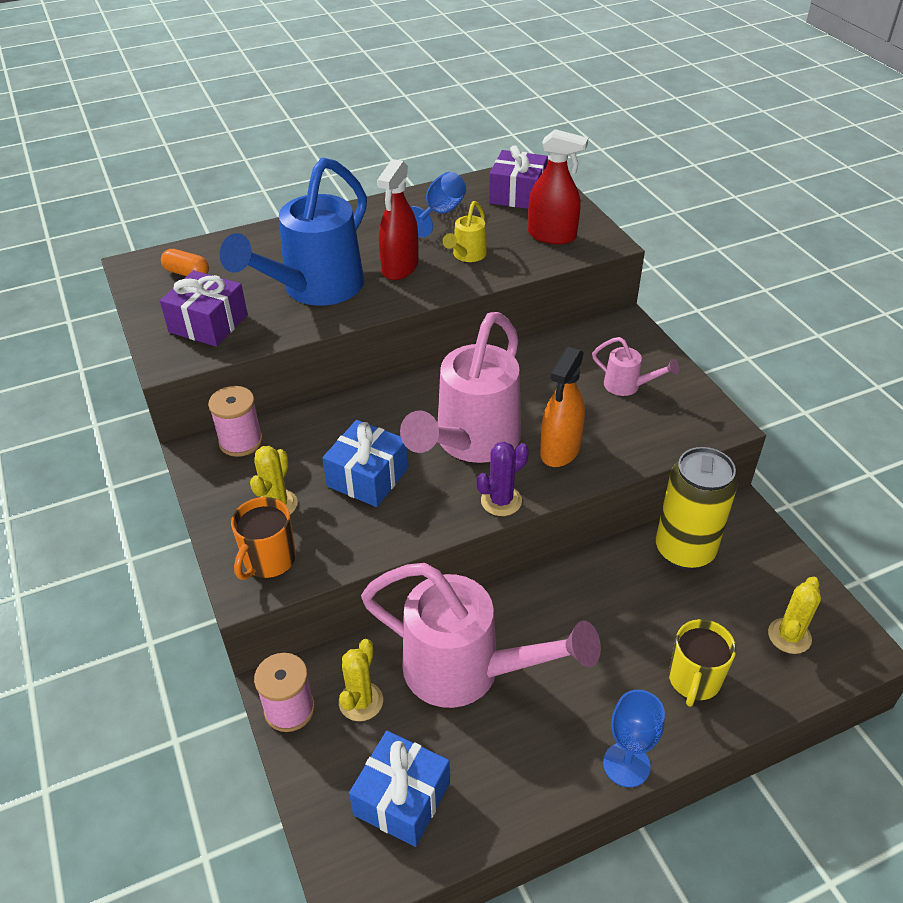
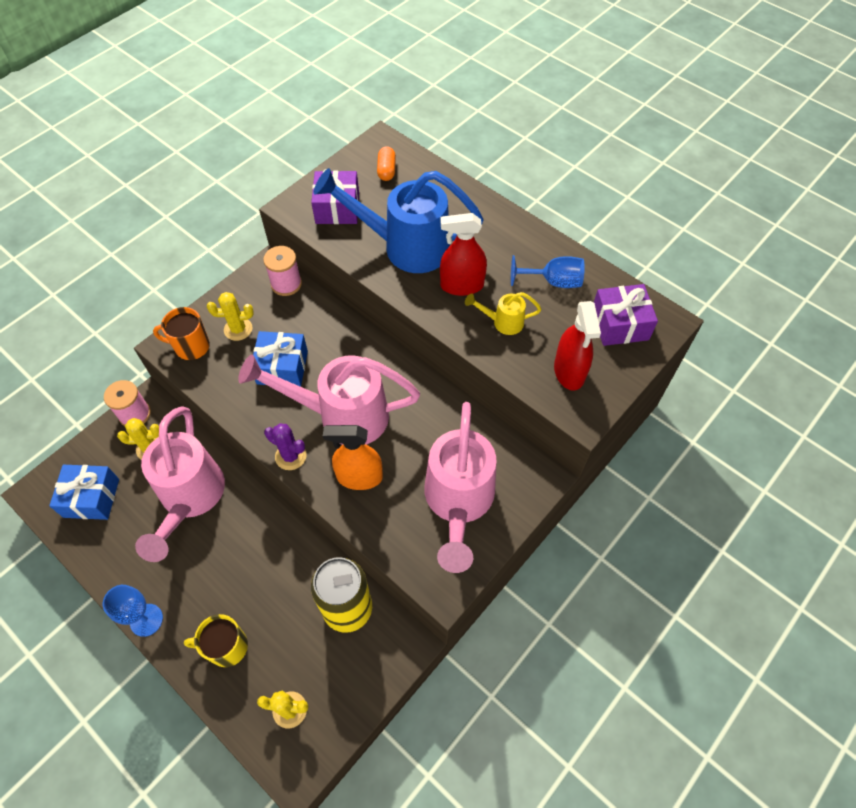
camera: 65 degrees right, 15 degrees up
pink watering can [592,337,679,396] -> pink watering can [424,402,497,573], size x2.26

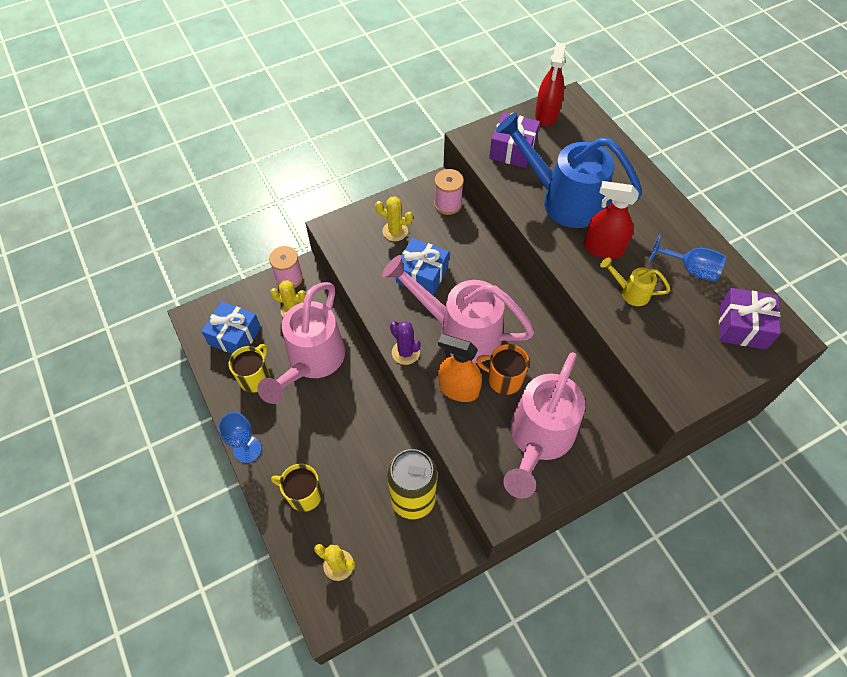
camera: 20 degrees right, 0 degrees up
orange mug [153,307,210,360] -> orange mug moved to [476,344,529,395]
orange capsule [377,146,396,181] -> none
red spray bottle [554,301,601,391] -> red spray bottle moved to [535,43,566,126]
none -> yellow mug [229,344,270,393]

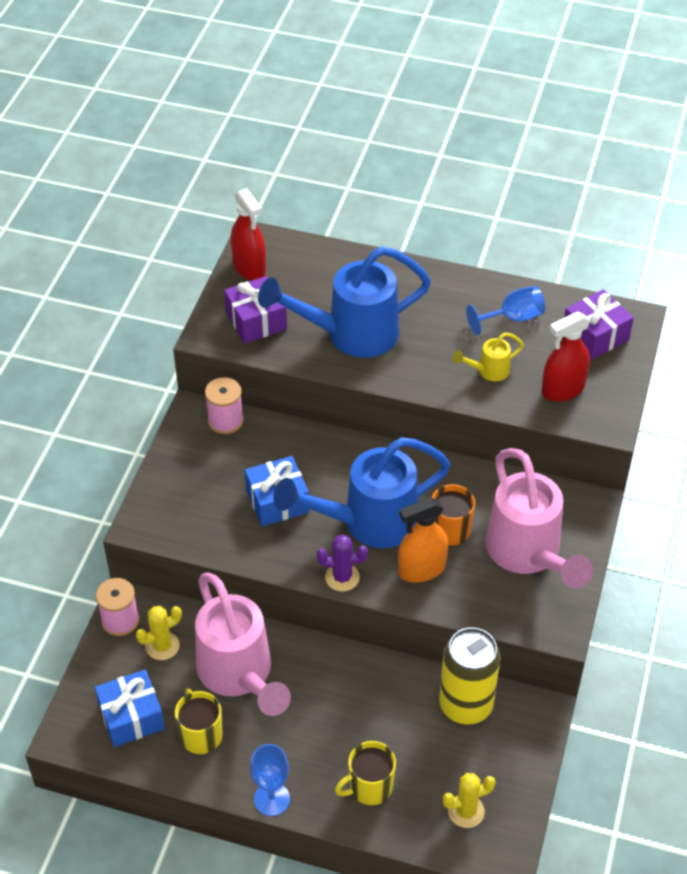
camera: 45 degrees left, 10 degrees down
yellow cactus [375,196,413,241] -> none
pink watering can [382,255,535,363] -> blue watering can [273,437,451,548]
red spray bottle [583,181,639,259] -> red spray bottle moved to [542,311,591,402]

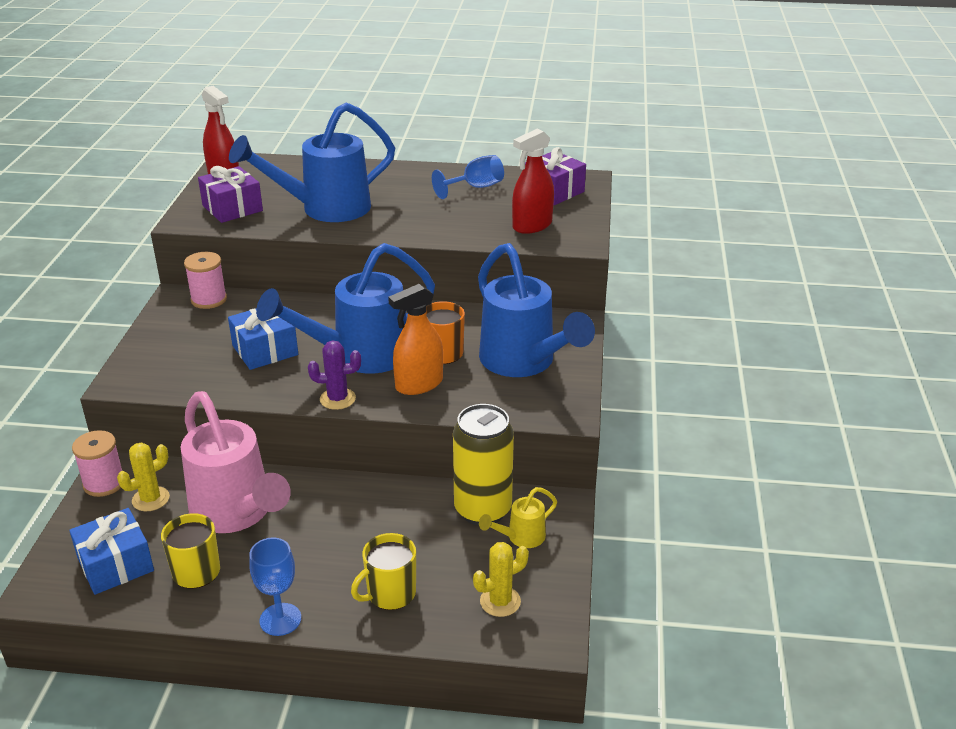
camera: 10 degrees left, 15 degrees down
yellow watering can [453,332,524,381] -> yellow watering can moved to [479,487,557,548]
pink watering can [485,448,593,589] -> blue watering can [478,243,595,377]

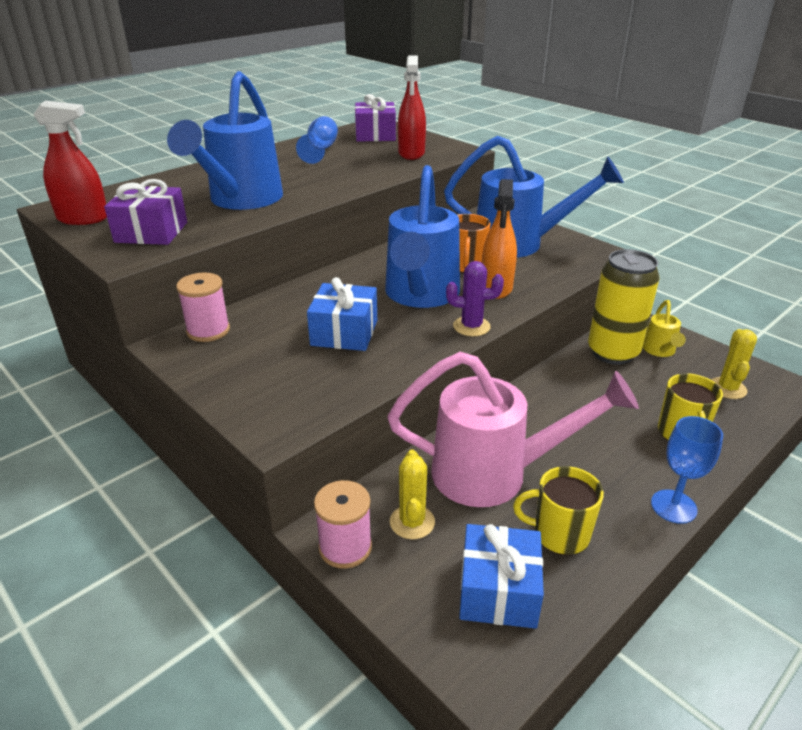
camera: 50 degrees left, 0 degrees up
purple cactus [308,340,361,410] -> purple cactus turned 60 degrees clockwise [446,261,504,336]

